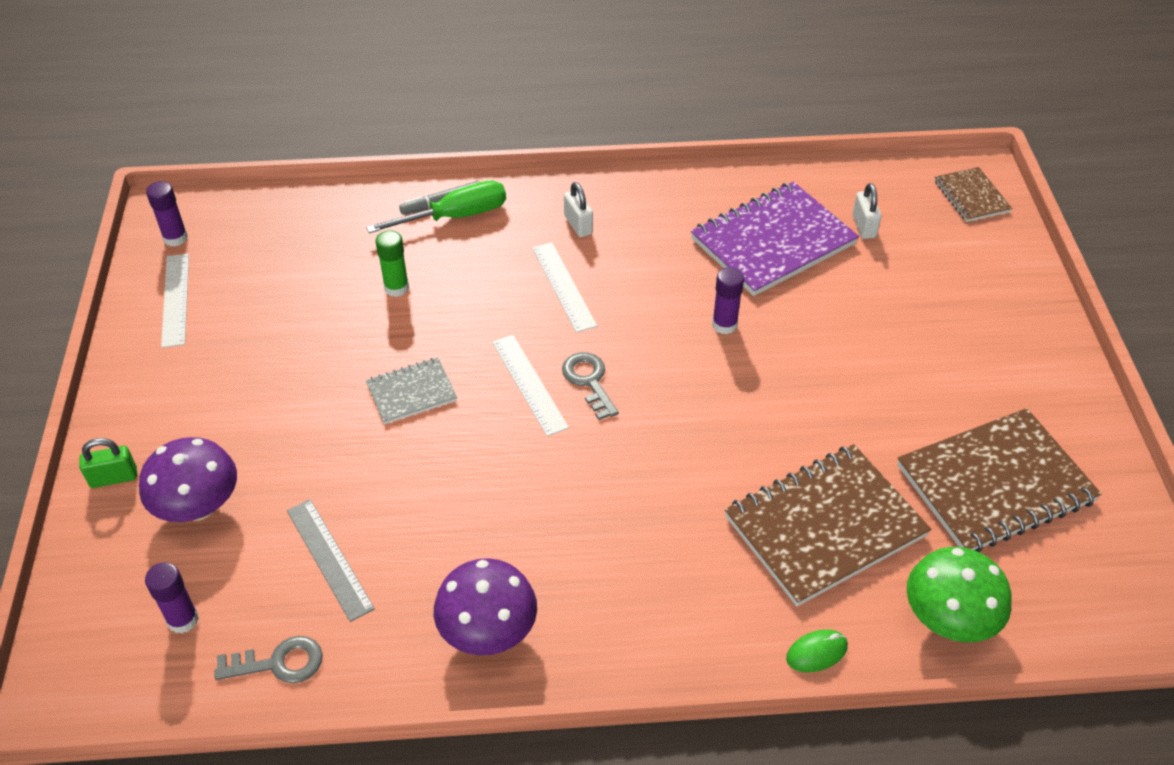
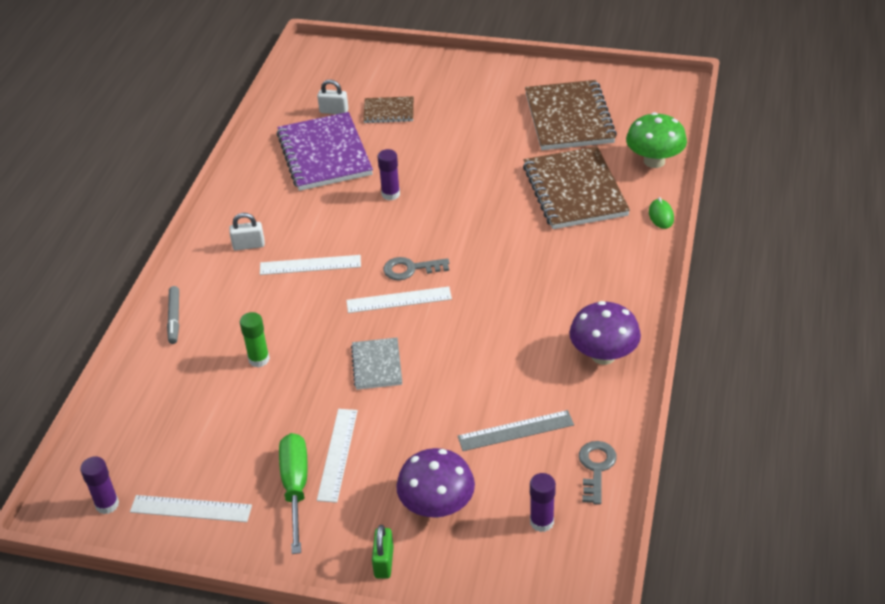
camera: 70 degrees left, 5 degrees down
green screwdriver [366,181,506,233] -> green screwdriver moved to [279,433,307,554]
brown notebook [935,167,1012,222] -> brown notebook moved to [363,96,414,123]
none -> white ruler [317,409,358,503]

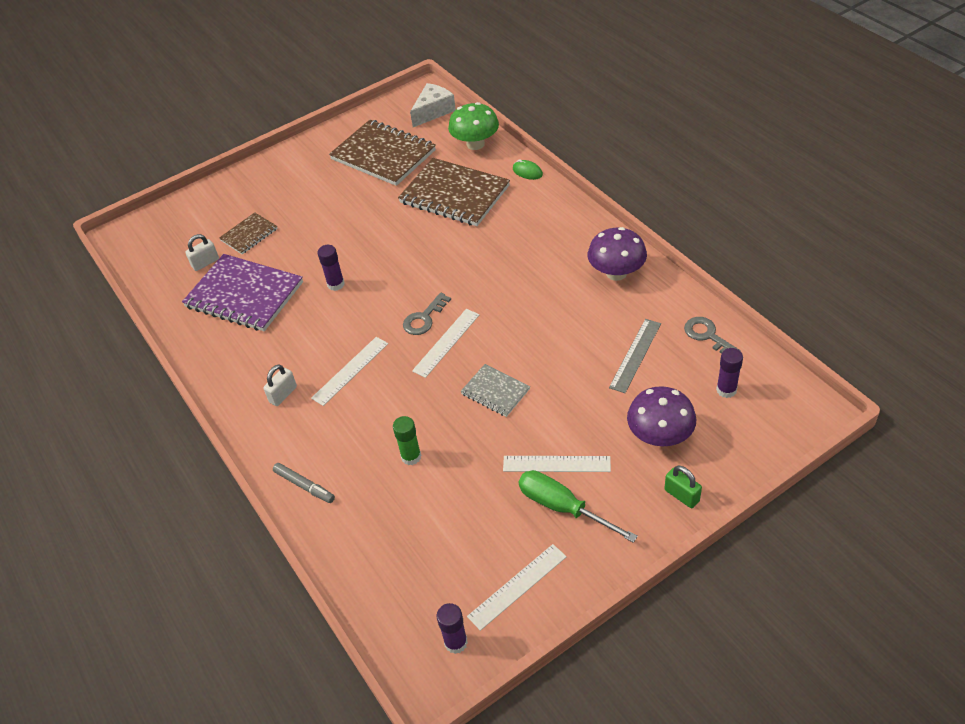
camera: 45 degrees left, 5 degrees up
white ruler [317,409,358,503] -> white ruler turned 45 degrees counterclockwise [503,456,611,472]
none -> white cheese [410,83,456,127]

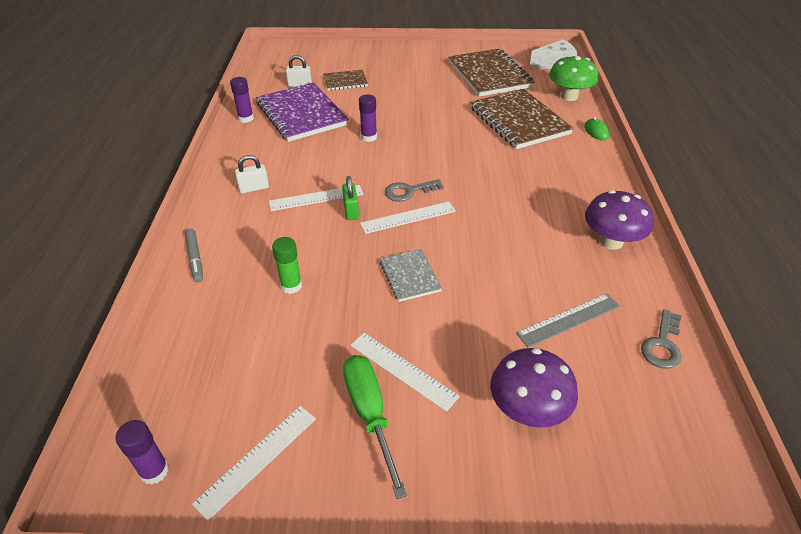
camera: 30 degrees right, 5 degrees down
white ruler [467,544,567,631] -> white ruler turned 45 degrees counterclockwise [192,406,316,521]
green padlock [664,466,702,508] -> green padlock moved to [342,176,359,220]
grey key [684,317,741,354] -> grey key turned 150 degrees counterclockwise [641,309,682,369]
purple glue stick [716,348,743,398] -> purple glue stick moved to [230,77,254,123]

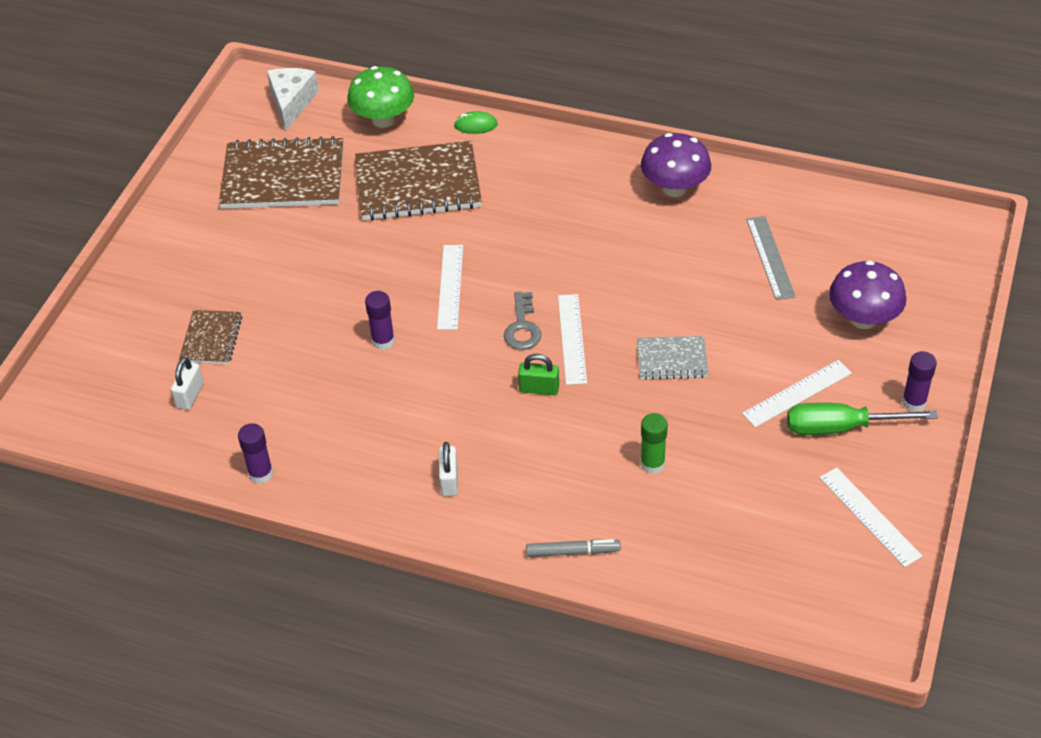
camera: 70 degrees left, 5 degrees up
purple glue stick [115,420,169,485] -> purple glue stick moved to [902,351,937,412]
purple notebook [256,82,349,142] -> none
white ruler [269,185,363,211] -> white ruler moved to [437,245,463,330]
grey key [641,309,682,369] -> none

